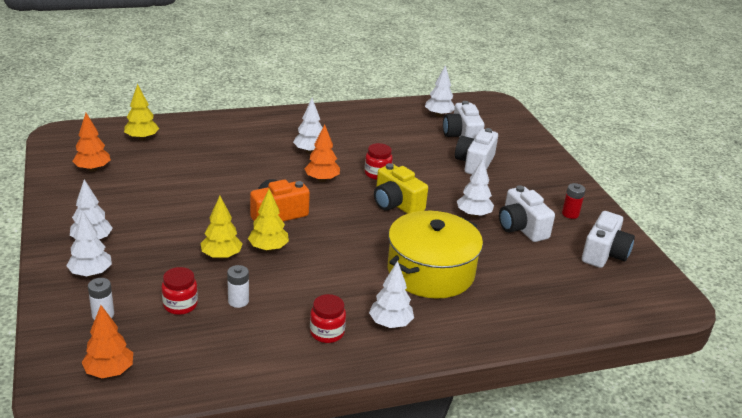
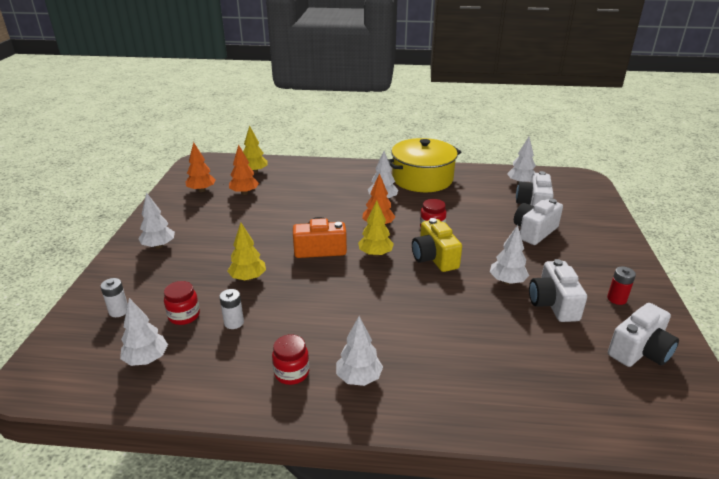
camera: 25 degrees right, 0 degrees up
white tree [66,210,112,277] -> white tree moved to [120,298,168,366]
orange tree [82,305,133,378] -> orange tree moved to [229,145,259,195]
yellow tree [248,189,289,252] -> yellow tree moved to [358,200,394,257]
yellow pot [388,211,483,299] -> yellow pot moved to [388,138,461,192]

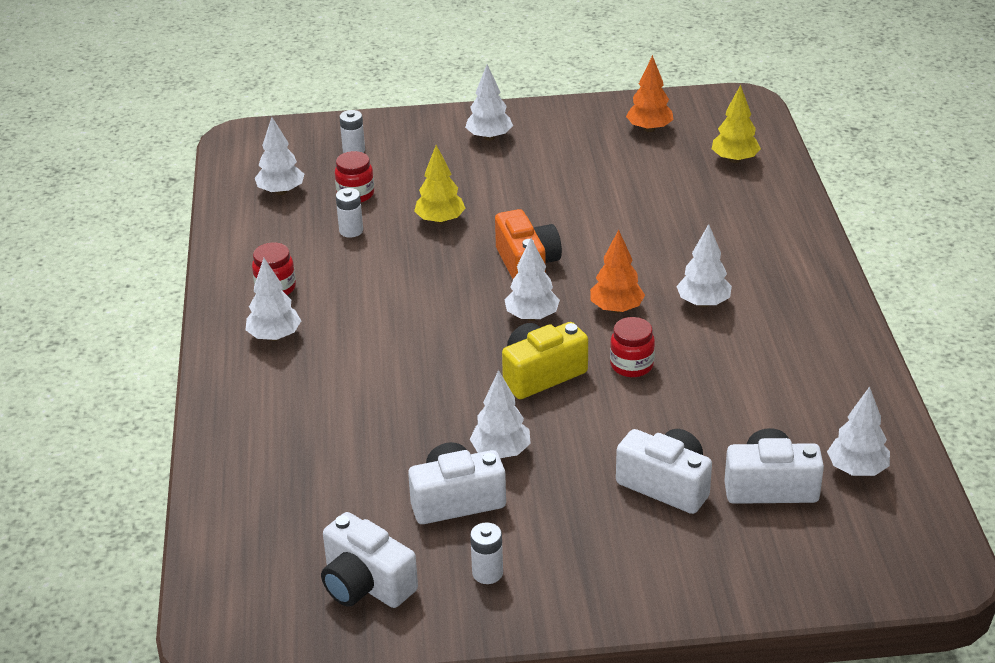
camera: 80 degrees right, 5 degrees up
orange tree [229,145,259,195] -> none
yellow tree [358,200,394,257] -> white tree [504,238,560,321]
yellow pot [388,138,461,192] -> none
red battery [607,266,636,305] -> white battery [470,522,503,584]

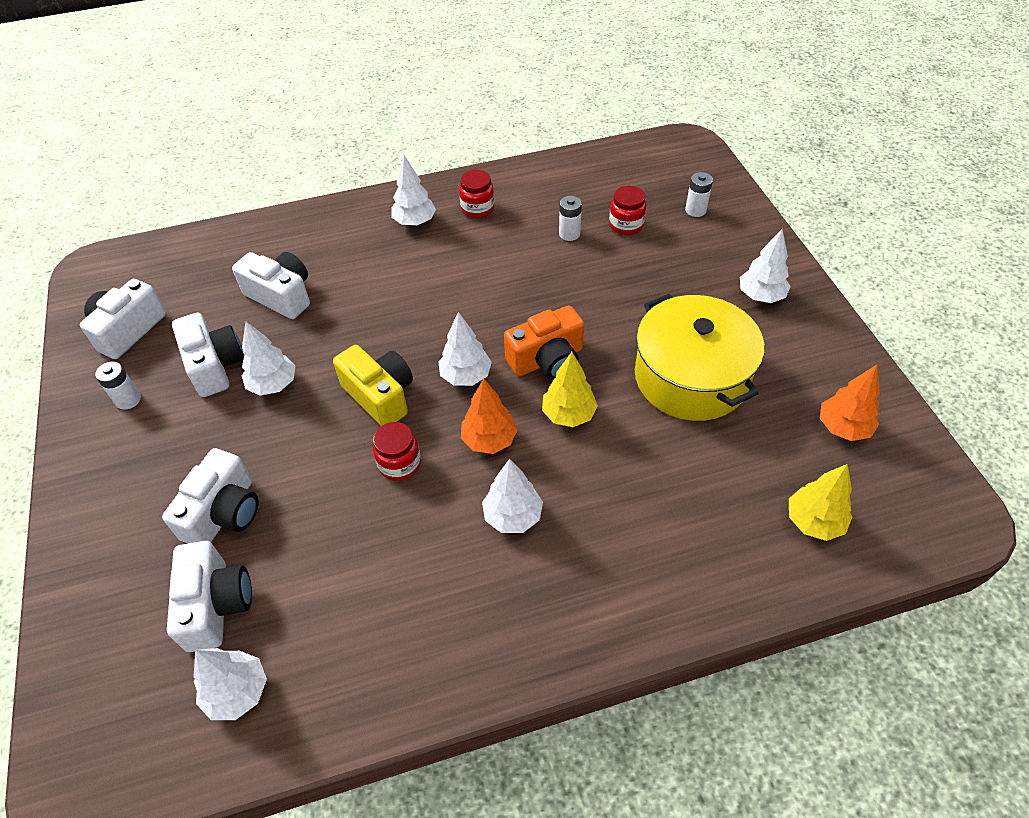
camera: 80 degrees right, 15 degrees up
white tree [255,117,304,195] -> none
yellow tree [414,145,466,224] -> yellow tree moved to [542,352,598,427]
none -> white camera [232,252,310,319]
none -> yellow pot [635,294,764,421]

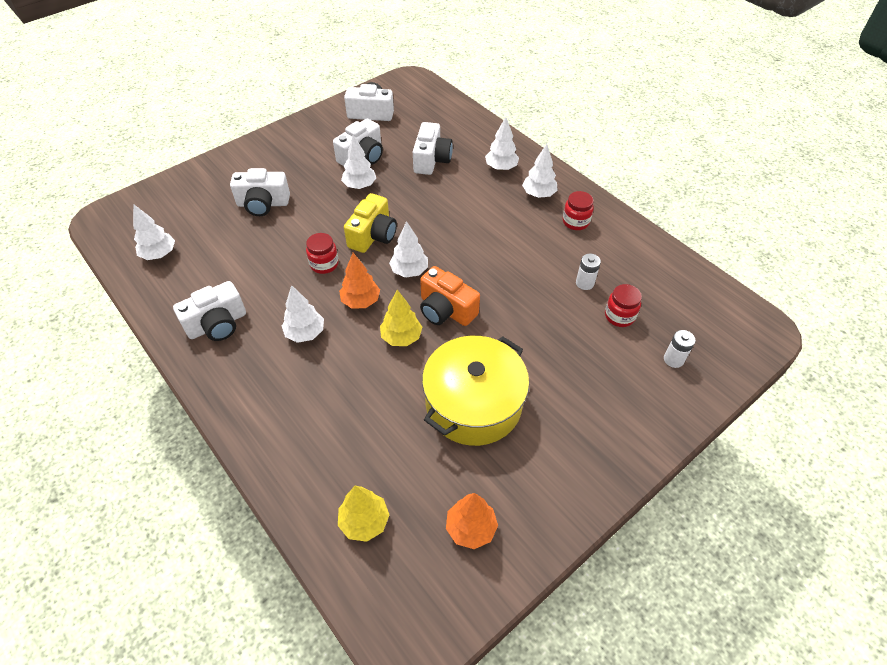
camera: 65 degrees right, 0 degrees up
white battery [95,361,141,410] -> none
white camera [167,541,252,652] -> white camera moved to [173,281,246,341]
white tree [740,229,791,303] -> white tree moved to [485,117,519,170]

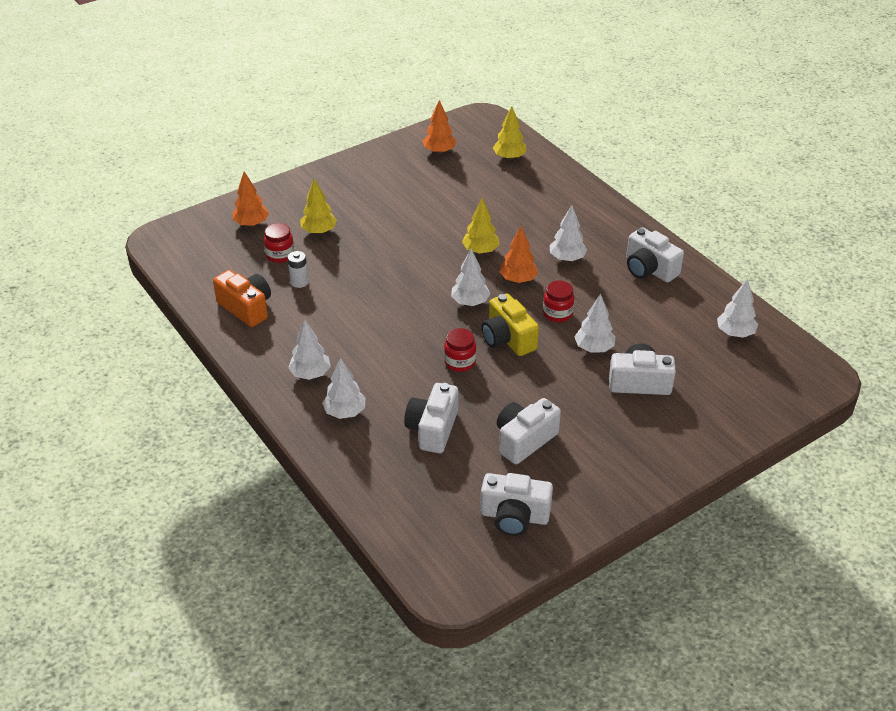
camera: 175 degrees left, 10 degrees down
white camera [173,281,246,341] -> white camera turned 105 degrees counterclockwise [626,227,684,283]
white tree [341,135,376,189] -> white tree moved to [574,294,615,353]
yellow camera [344,193,397,253] -> yellow camera turned 60 degrees counterclockwise [481,294,539,356]
orange camera [420,266,480,326] -> orange camera moved to [213,270,271,327]
yellow pot [422,336,529,446] -> none
red jar [563,191,594,230] -> red jar moved to [444,328,476,372]
white battery [664,330,696,368] -> orange tree [233,171,269,227]
none -> yellow tree [300,179,337,234]

